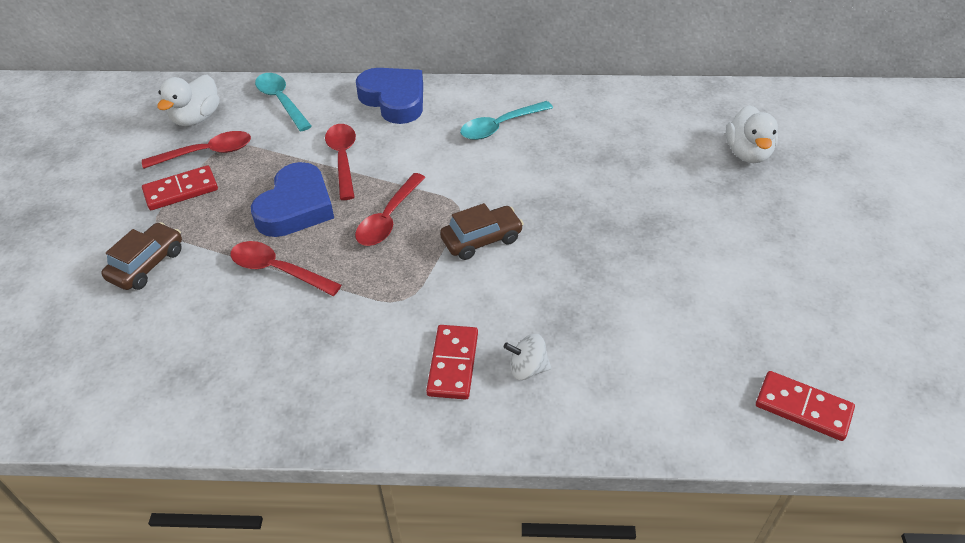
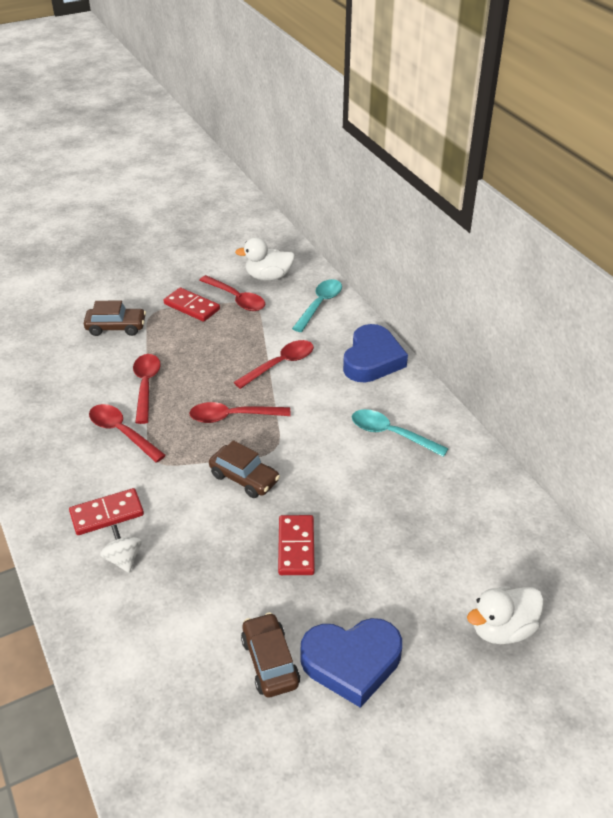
camera: 60 degrees right, 5 degrees down
blue heart [251,162,334,237] -> blue heart moved to [300,618,402,708]
red domino [756,371,855,441] -> red domino moved to [278,515,315,575]
none -> red spoon [89,404,166,463]
none -> brown car [241,612,300,697]

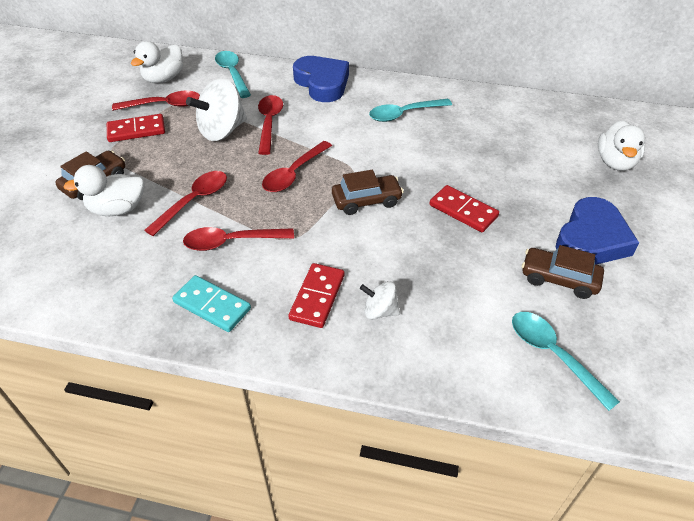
camera: 50 degrees left, 5 degrees up
red spoon [133,354,161,424] -> red spoon turned 90 degrees clockwise [144,171,227,236]
none -> white duck [63,165,144,216]
none -> turquoise domino [172,275,251,332]
none -> white spinning top [186,78,247,141]
none -> turquoise spoon [512,312,620,411]

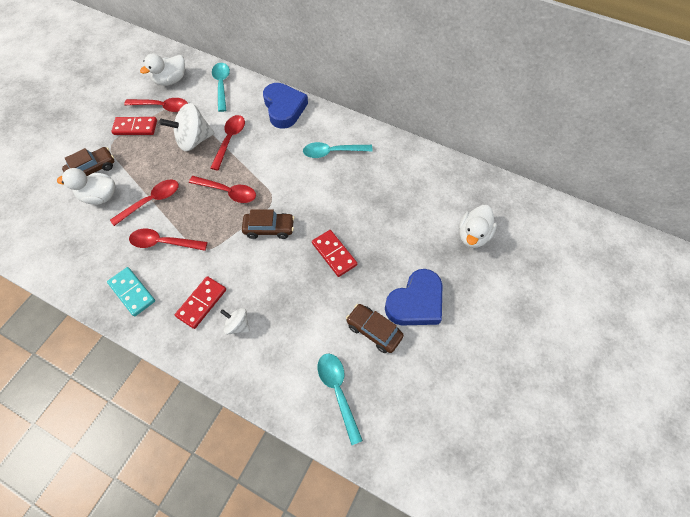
camera: 15 degrees right, 15 degrees up
red spoon [262,141,332,192] -> red spoon turned 120 degrees counterclockwise [189,176,256,203]

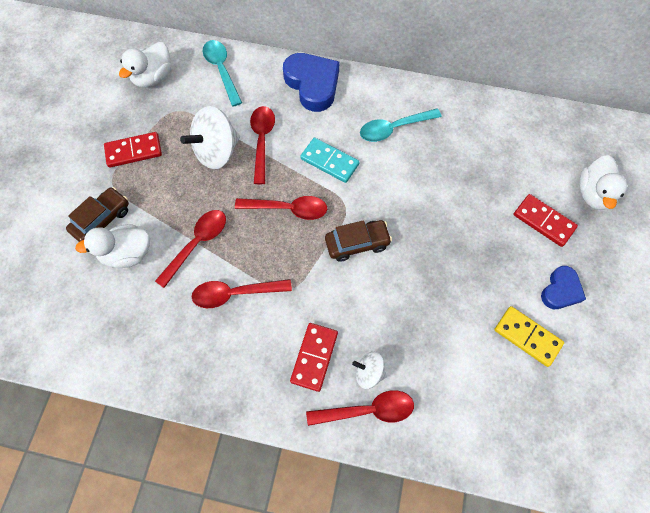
camera: 15 degrees left, 5 degrees up
turquoise domino [107,267,155,316] -> turquoise domino moved to [300,138,359,183]
red spoon [124,98,188,112] -> red spoon moved to [306,390,414,426]
red domino [312,230,357,277] -> red domino moved to [514,194,578,247]
turquoise spoon [318,353,363,445] -> none
brown car [346,304,404,353] -> yellow domino [494,306,564,367]
blue heart [385,269,442,325] -> blue heart [541,266,586,309], size x0.60

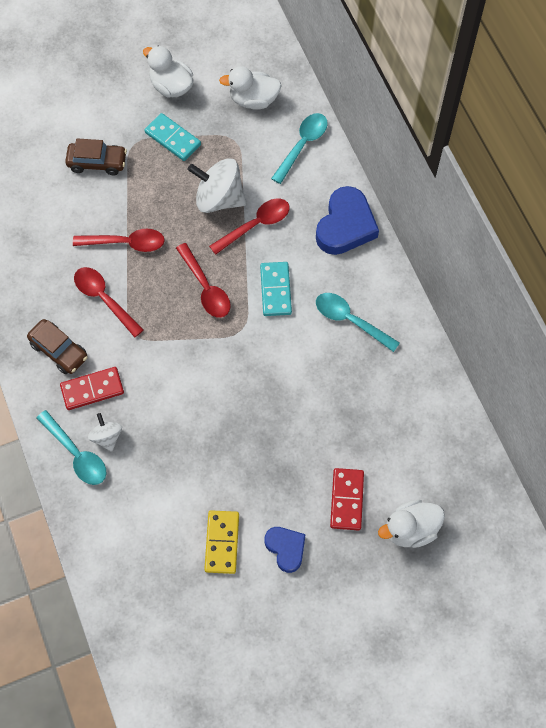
camera: 55 degrees right, 0 degrees up
white duck [75,224,150,268] -> white duck moved to [143,46,194,98]
red domino [104,132,162,168] -> turquoise domino [145,113,201,161]
red spoon [306,390,414,426] -> turquoise spoon [36,410,107,485]
brown car [325,220,392,262] -> brown car moved to [27,319,88,374]
blue heart [541,266,586,309] -> blue heart turned 120 degrees counterclockwise [264,527,306,573]

